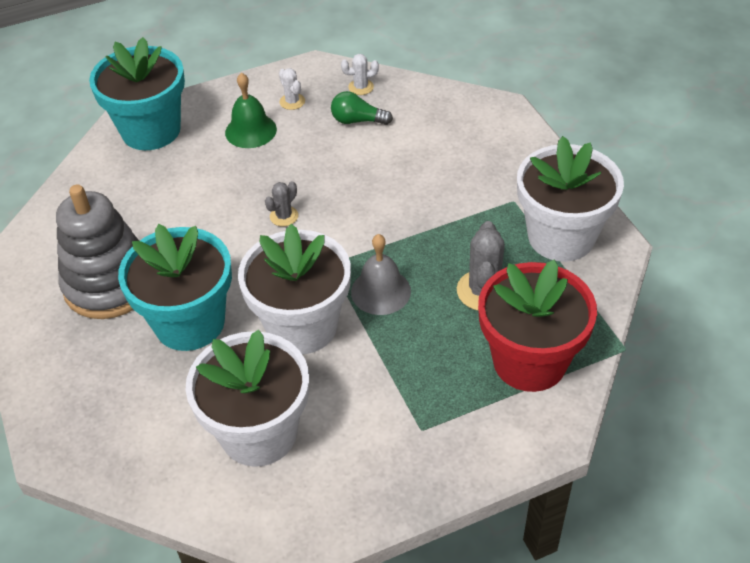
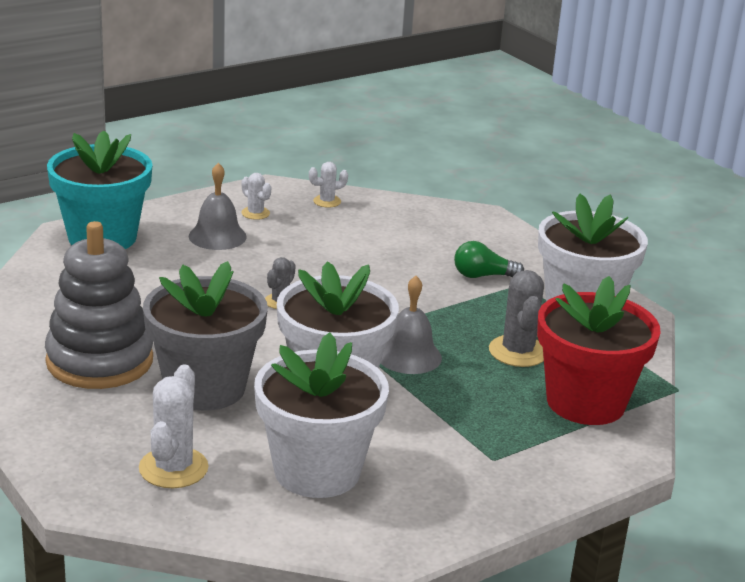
camera: 15 degrees left, 20 degrees down
turquoise flower pot [118,224,232,351] -> grey flower pot [143,261,268,411]
green bell [225,73,277,148] -> grey bell [189,163,247,250]
green light bulb [331,91,393,125] -> green light bulb moved to [454,241,524,278]
none -> white cactus [139,364,209,488]

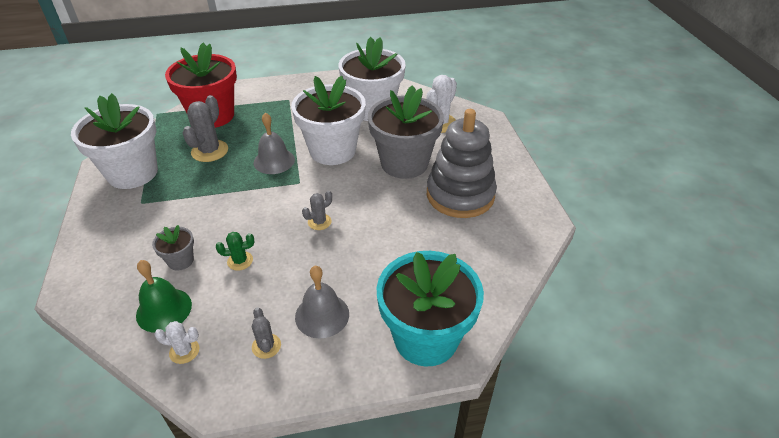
camera: 155 degrees left, 15 degrees up
white cactus [241,173,271,220] -> grey cactus [252,307,281,359]
green light bulb [454,241,524,278] -> none
none -> green bell [136,260,192,333]
none -> grey flower pot [152,225,194,271]
none -> green cactus [216,232,254,271]

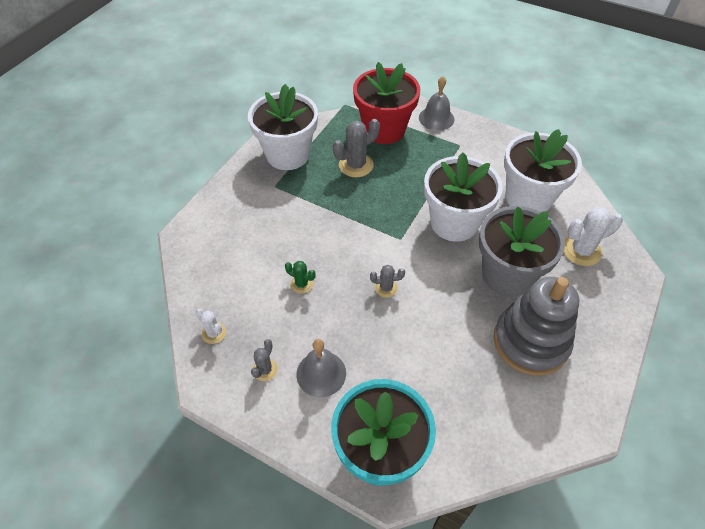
camera: 40 degrees right, 10 degrees up
green bell [136,260,192,333] -> none
grey flower pot [152,225,194,271] -> none
grey bell [254,113,295,174] -> grey bell moved to [419,76,455,131]

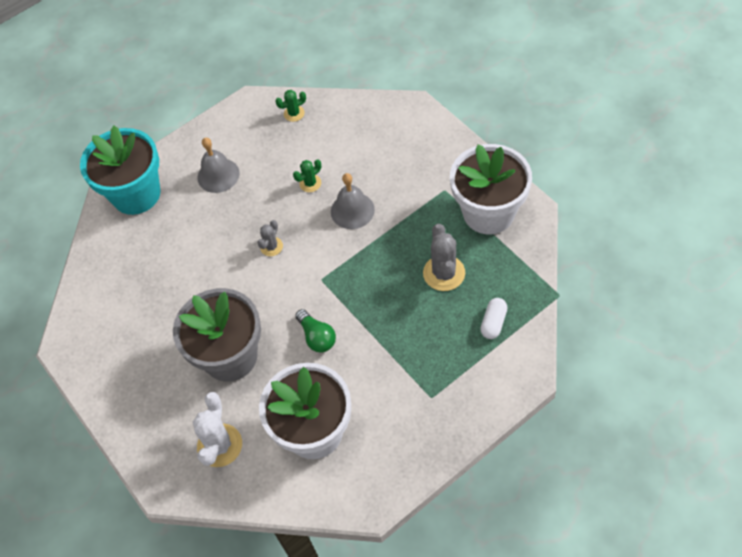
camera: 120 degrees right, 5 degrees up
white cactus [196,309,226,344] -> green cactus [276,90,306,122]
grey cactus [251,339,278,381] -> none
red flower pot [353,62,420,144] -> white capsule [480,298,508,339]
grey bell [419,76,455,131] -> grey bell moved to [331,173,375,229]
white flower pot [424,152,503,242] -> green light bulb [295,309,336,352]
grey stacking toy [493,277,579,376] -> none

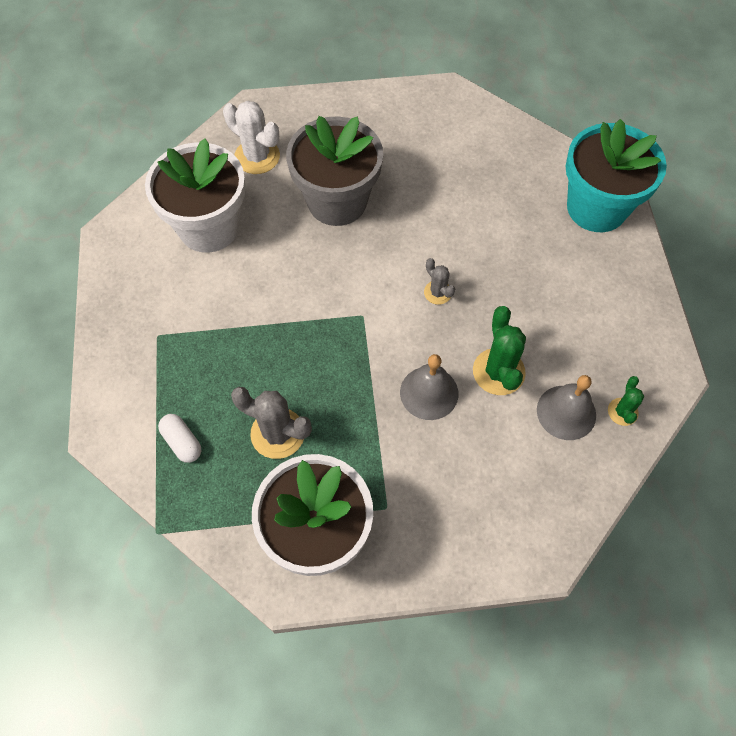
camera: 115 degrees right, 5 degrees up
grey bell [197,138,240,193] -> grey bell moved to [537,375,596,440]
green cactus [293,159,321,192] -> green cactus [473,306,526,395], size x1.77
green light bulb [295,309,336,352] -> none

